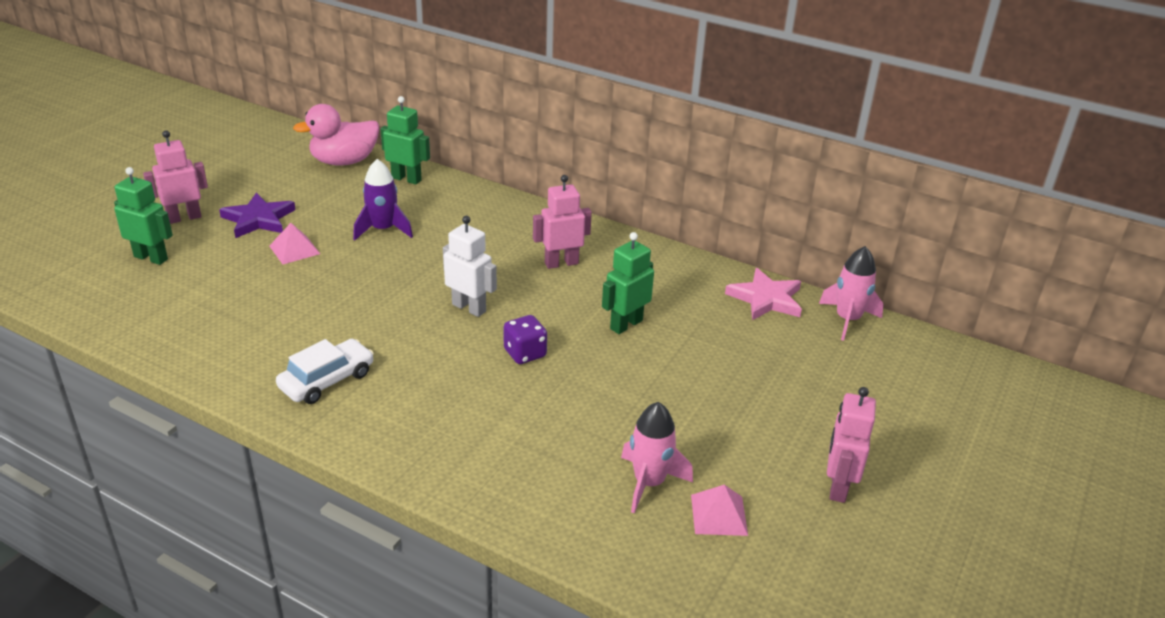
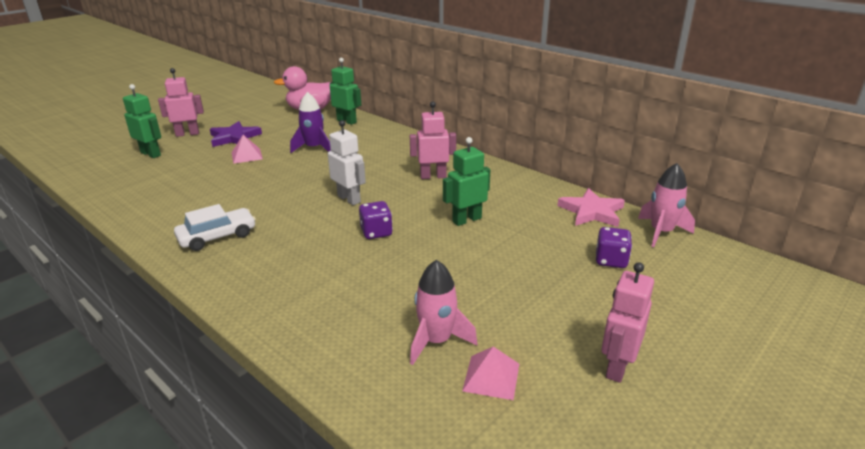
camera: 15 degrees right, 5 degrees down
none -> purple dice [596,227,632,268]

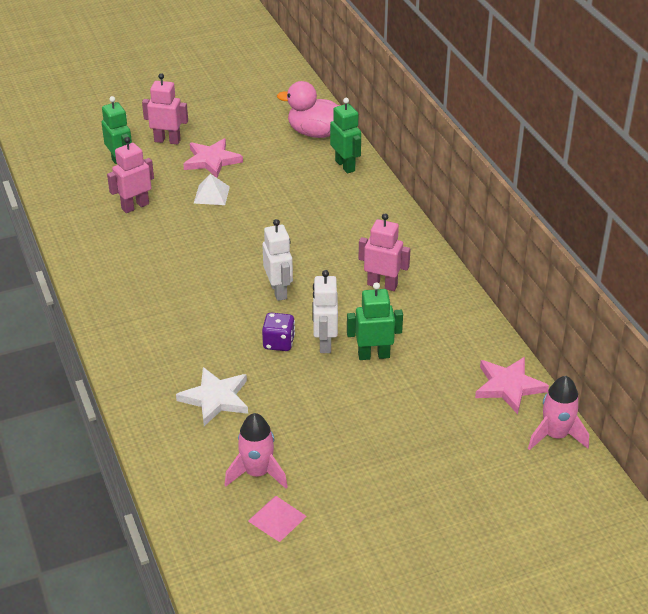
camera: 25 degrees right, 10 degrees up
white car [174,204,256,251] -> none
purple star [210,121,262,147] -> pink star [183,138,243,178]
pink pyramid [232,135,263,164] -> white pyramid [194,174,230,205]
purple rocket [290,92,331,153] -> none
purple dice [596,227,632,268] -> none
pink robot [601,262,654,383] -> pink robot moved to [107,137,154,213]
none -> white star [176,367,248,426]
none -> white robot [312,270,338,353]

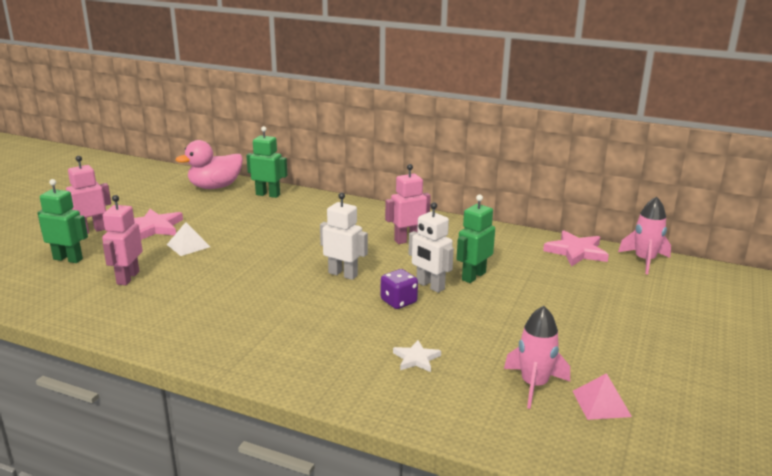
camera: 45 degrees left, 15 degrees down
white star [176,367,248,426] -> white star [393,340,441,372], size x0.60

